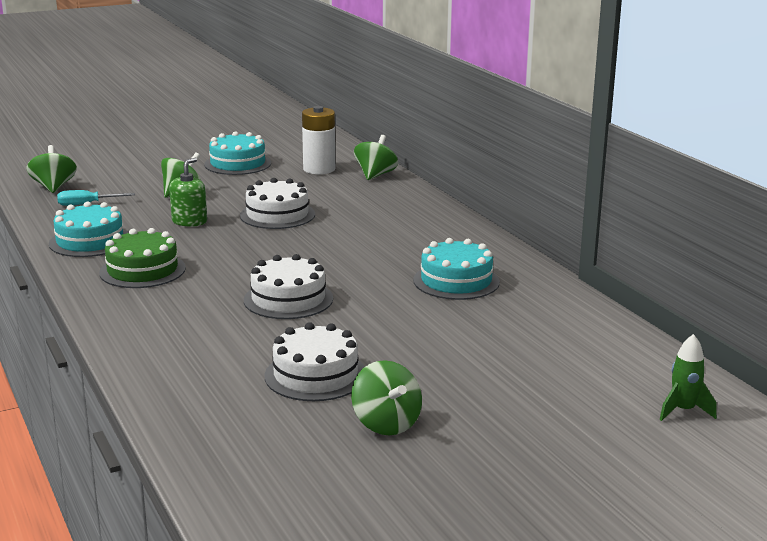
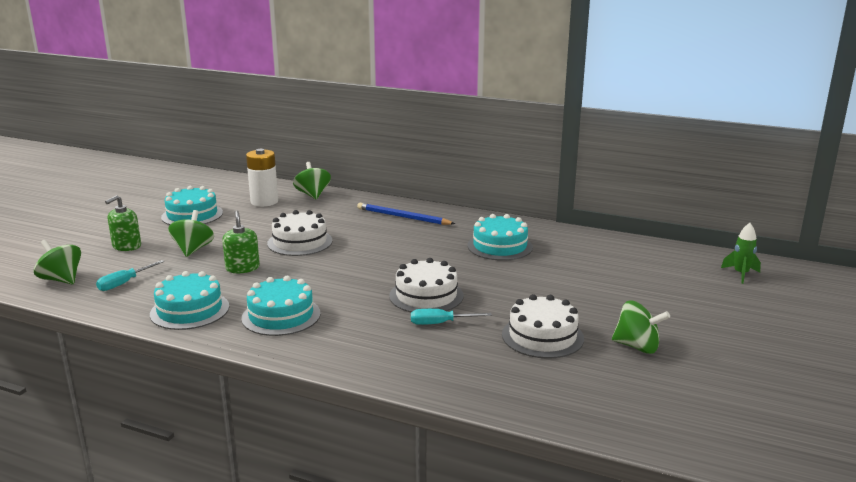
camera: 40 degrees left, 0 degrees up
green cake [99,228,186,288] -> turquoise cake [242,276,321,336]
none -> green soap dispenser [105,195,141,251]
none -> blue pencil [357,203,455,225]
none -> turquoise screwdriver [411,309,492,325]

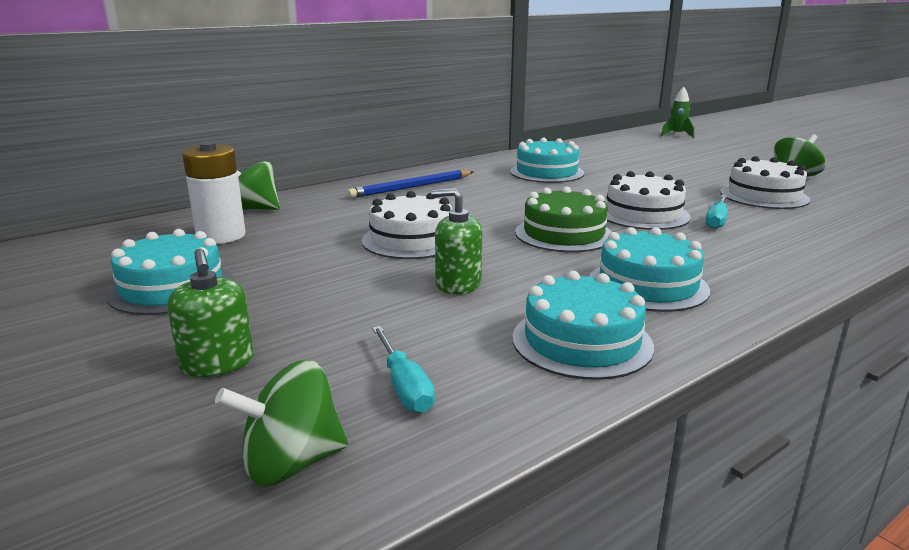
camera: 60 degrees left, 0 degrees up
green spinning top [168,210,214,257] -> none
none -> green cake [515,187,612,252]

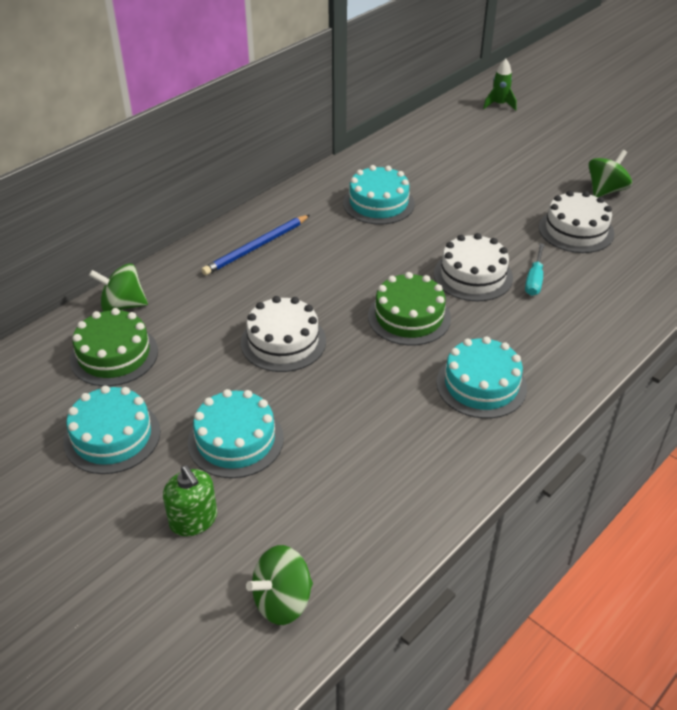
camera: 10 degrees left, 20 degrees up
white battery [182,142,246,244] -> green cake [70,308,158,386]
turquoise screwdriver [372,326,435,413] -> none
green soap dispenser [432,188,482,294] -> none
turquoise cake [512,271,654,380] -> turquoise cake moved to [188,389,284,478]

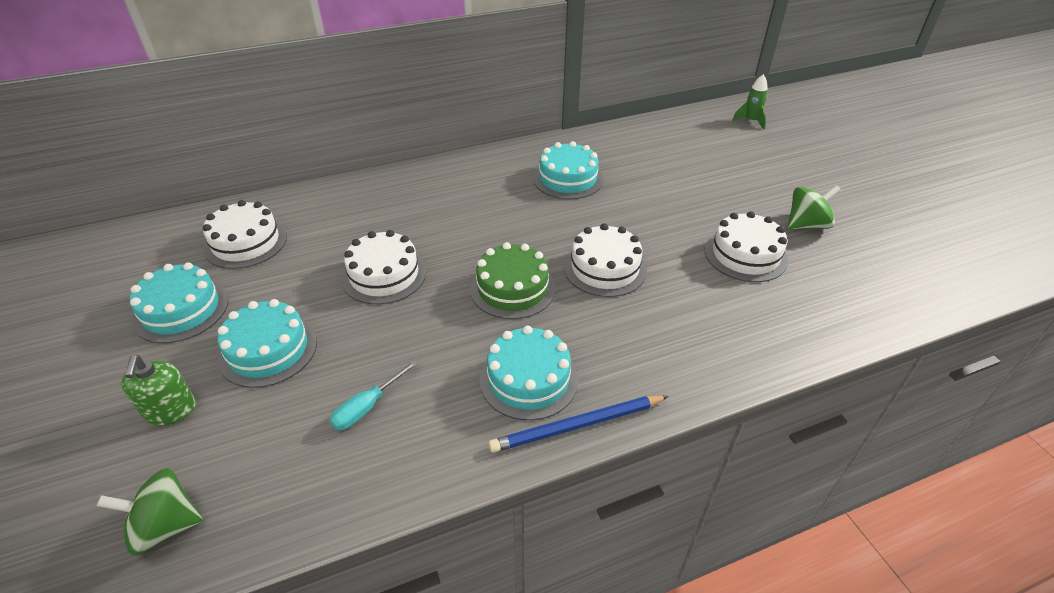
camera: 25 degrees right, 0 degrees up
green cake [70,308,158,386] -> white cake [203,200,287,269]
green spinning top [89,264,148,312] -> none
blue pencil [201,215,310,275] -> blue pencil moved to [489,395,669,453]
turquoise screwdriver [525,243,544,296] -> turquoise screwdriver moved to [329,360,418,430]

